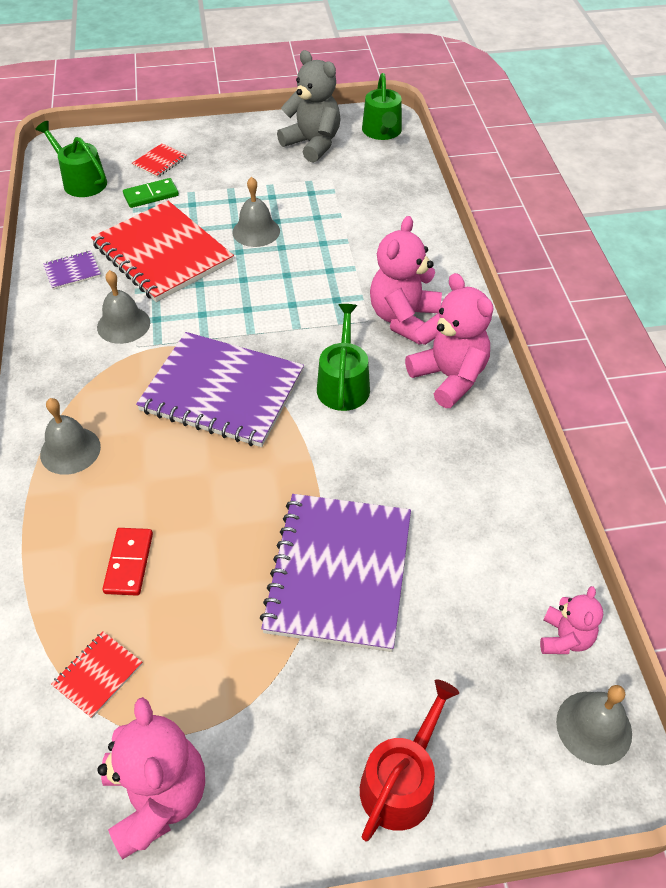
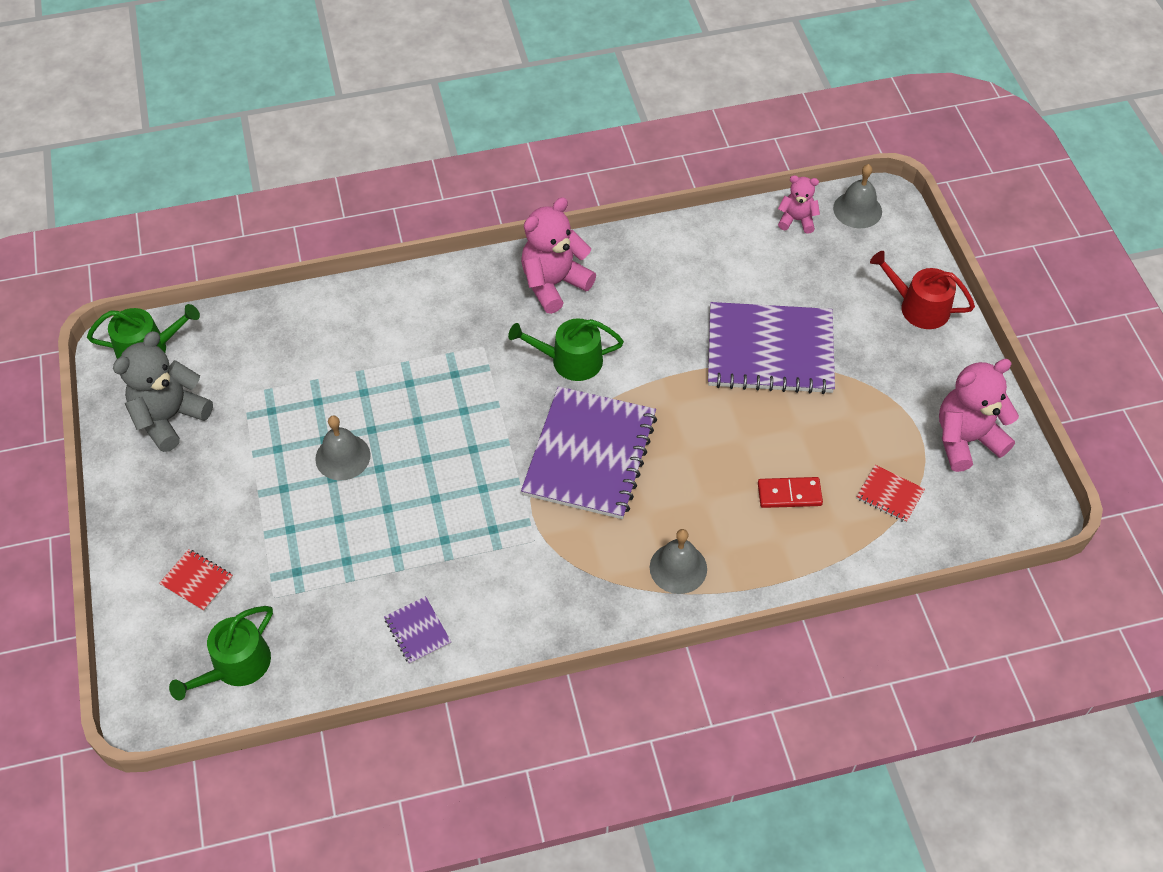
camera: 95 degrees left, 5 degrees up
red notebook [91,201,234,302] -> none
grey bell [97,270,150,344] -> none
green domino [123,178,179,208] -> none
pink teddy bear [370,216,442,344] -> none

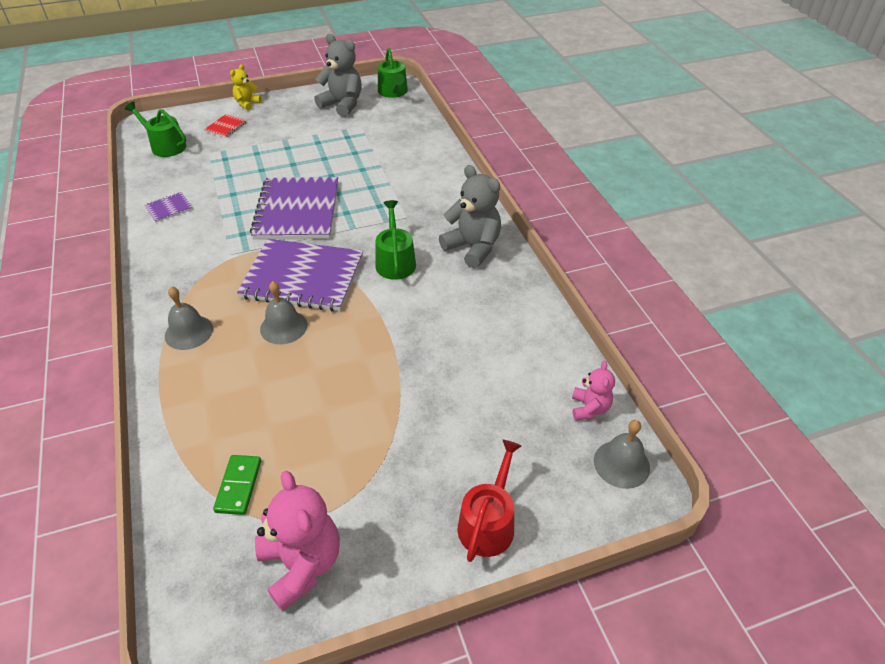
camera: 85 degrees right, 10 degrees down
grey bell [315,416,370,481] -> grey bell moved to [260,281,307,344]
pink teddy bear [521,197,596,314] -> grey teddy bear [439,165,501,268]
purple notebook [708,302,835,394] -> purple notebook moved to [250,177,338,240]
red domino [758,477,823,508] -> none
red notebook [856,465,925,523] -> green domino [213,455,261,515]
none -> yellow teddy bear [230,64,262,110]

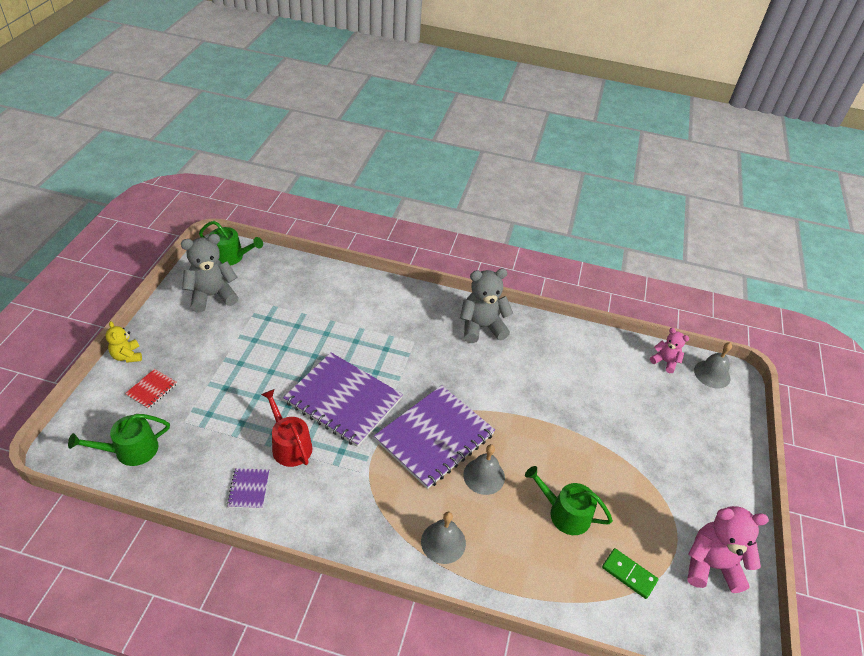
camera: 60 degrees left, 0 degrees up
red notebook [204,114,247,138] -> red notebook turned 60 degrees clockwise [125,369,177,409]
green watering can [375,200,416,280] -> green watering can moved to [525,466,613,535]
red watering can [458,440,522,562] -> red watering can moved to [261,389,312,467]

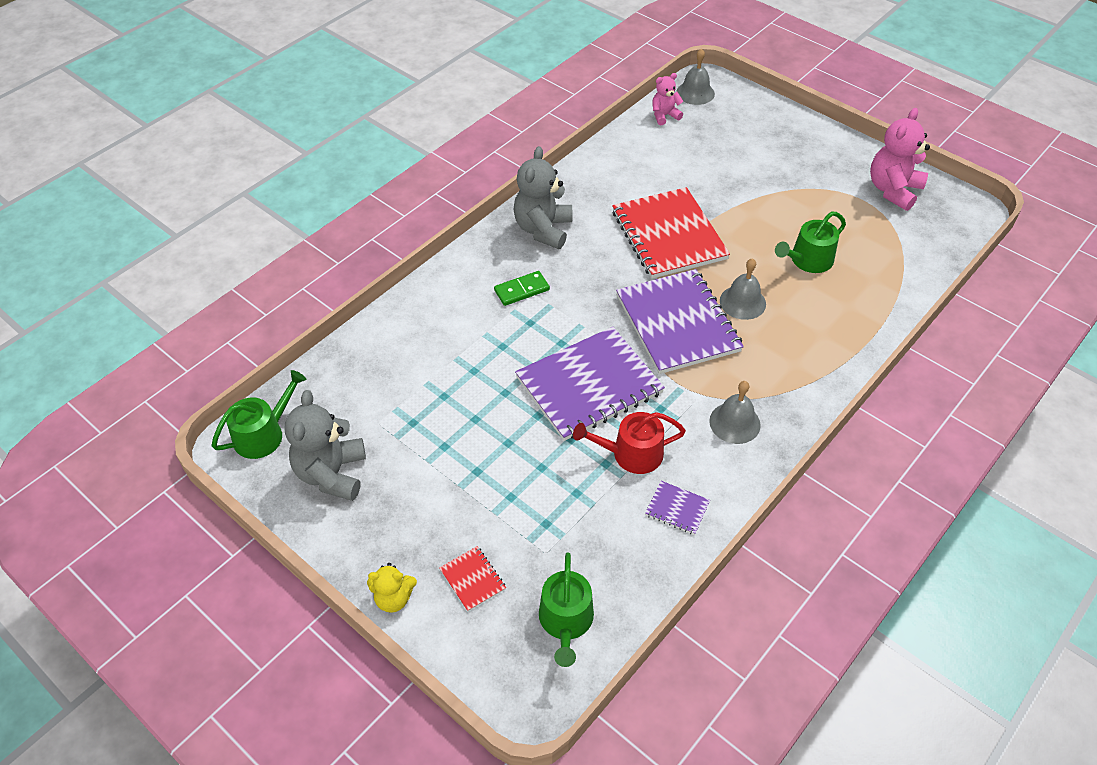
camera: 60 degrees left, 5 degrees up
grey bell [421,512,466,564] -> grey bell moved to [709,381,761,444]
green domino [602,548,658,599] -> green domino moved to [494,271,550,306]
none -> red notebook [612,187,730,279]

